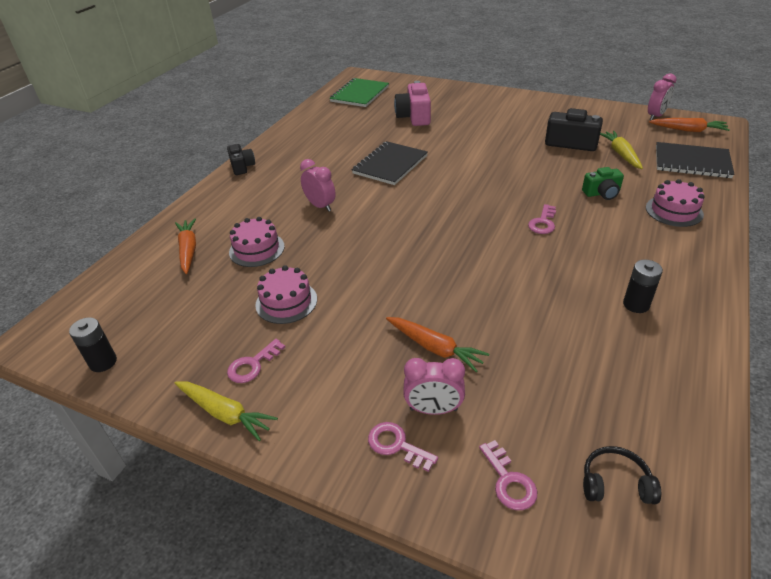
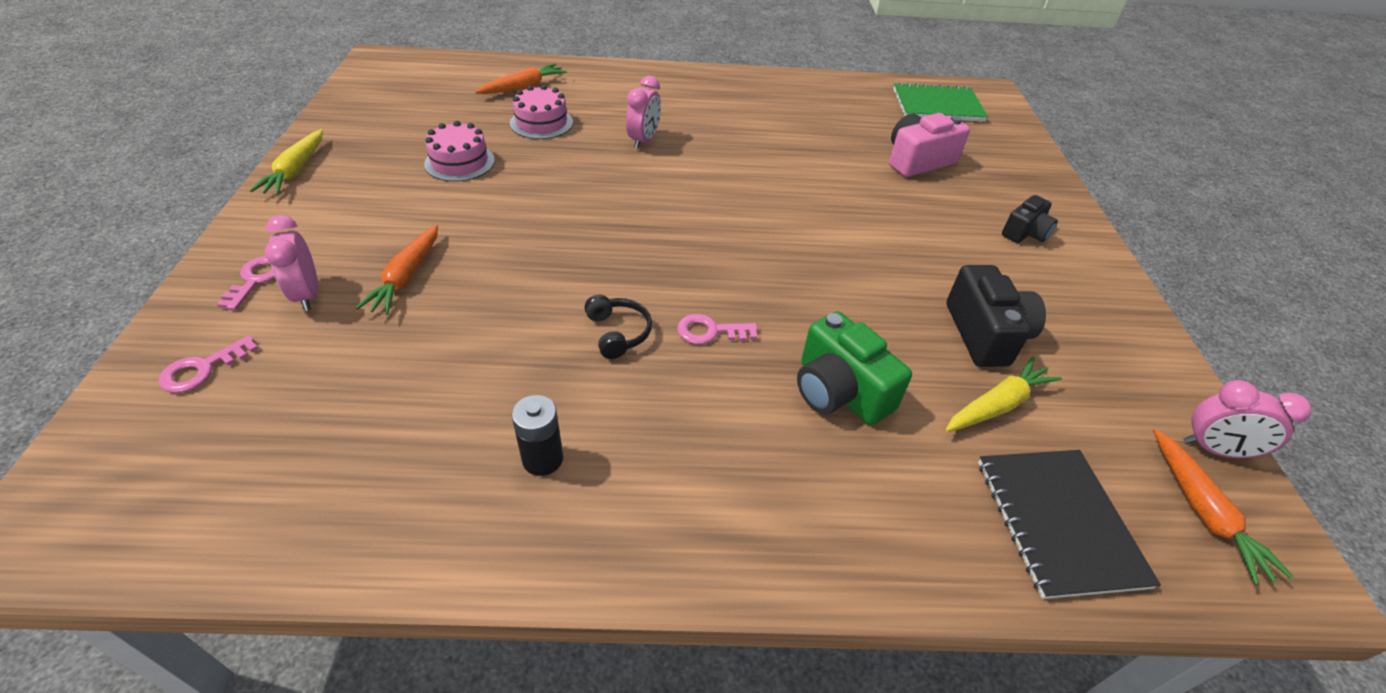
camera: 60 degrees right, 5 degrees up
black battery [69,317,117,372] -> none
black camera [227,144,255,175] -> black camera moved to [1002,195,1058,243]
pink key [227,339,285,383] -> none
black notebook [352,141,428,185] -> none
green camera [582,167,624,200] -> green camera [797,311,912,425], size x1.60
black headphones [583,446,661,504] -> black headphones moved to [584,295,652,359]
pink cake [646,179,705,227] -> none

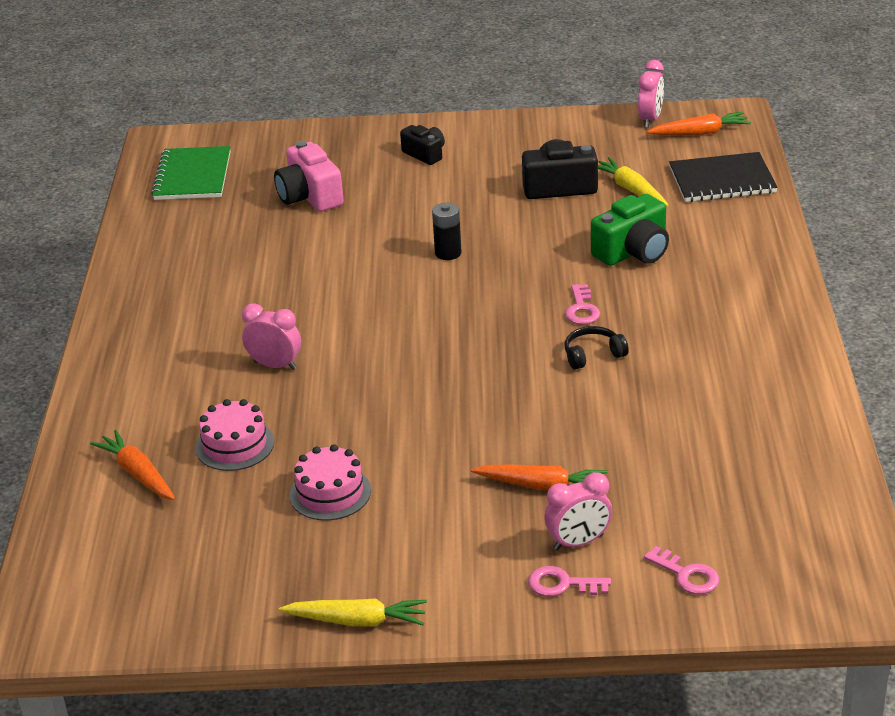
camera: 85 degrees left, 10 degrees down
black battery [512,395,563,476] -> black battery moved to [432,202,462,260]

